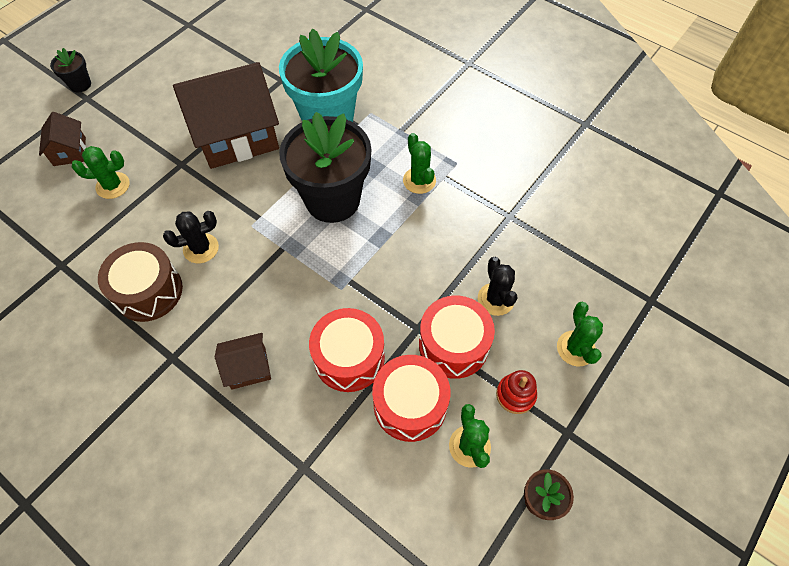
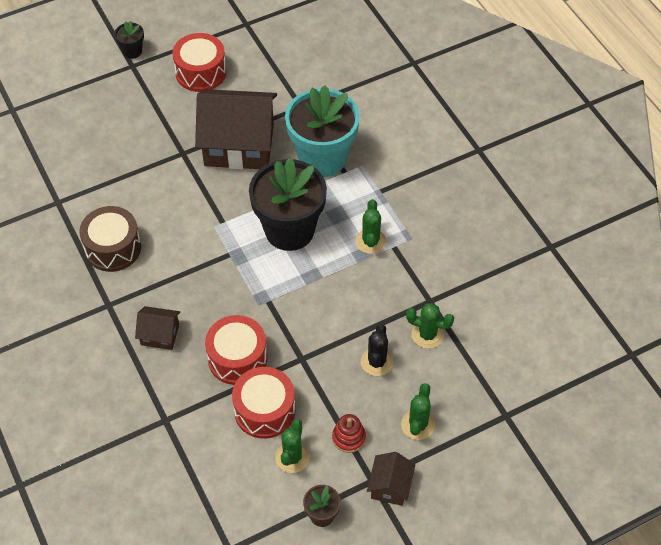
camera: 25 degrees right, 5 degrees down
brown house [39,112,86,166] -> brown house moved to [367,452,415,506]
green cactus [72,146,130,199] -> green cactus moved to [406,303,454,349]
black cactus [163,211,219,263] -> none
red drum [419,296,495,379] -> red drum moved to [172,33,226,92]

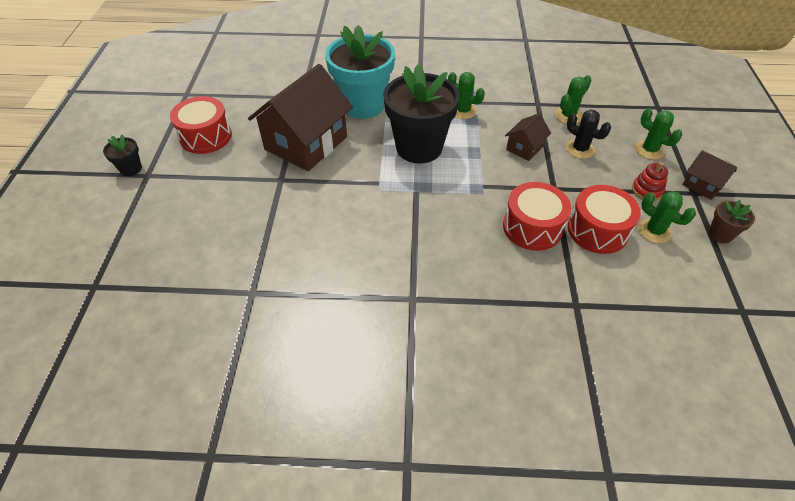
camera: 60 degrees left, 5 degrees down
brown drum [79,206,141,272] -> none
brown house [135,306,180,350] -> brown house moved to [505,113,551,161]

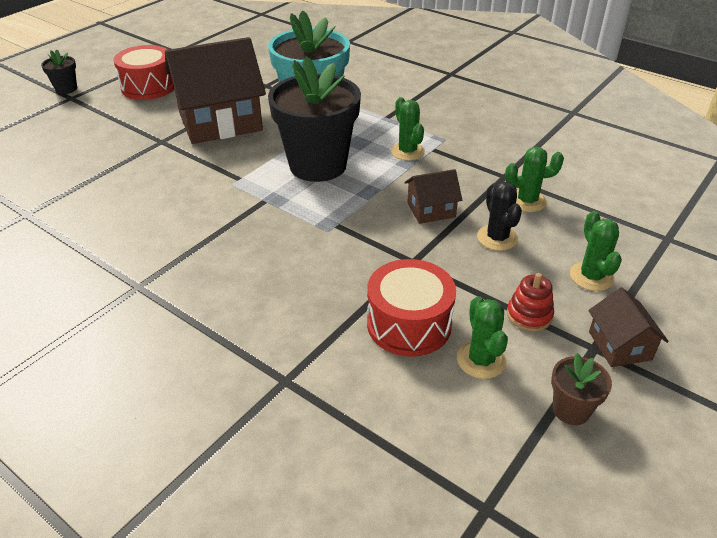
camera: 35 degrees right, 10 degrees down
red drum [503,182,571,251] -> none

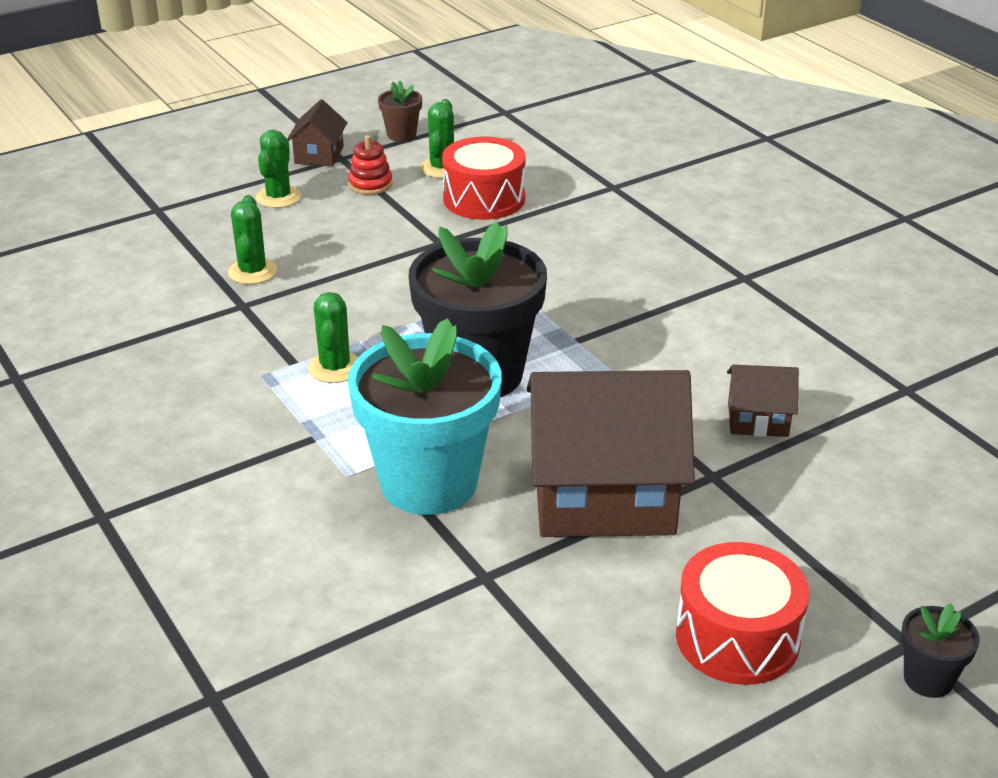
camera: 160 degrees left, 5 degrees down
brown house [405,169,462,224] -> brown house moved to [727,365,799,437]
black cactus [477,182,522,251] -> none
green cactus [505,147,564,212] -> green cactus turned 75 degrees clockwise [228,195,277,284]

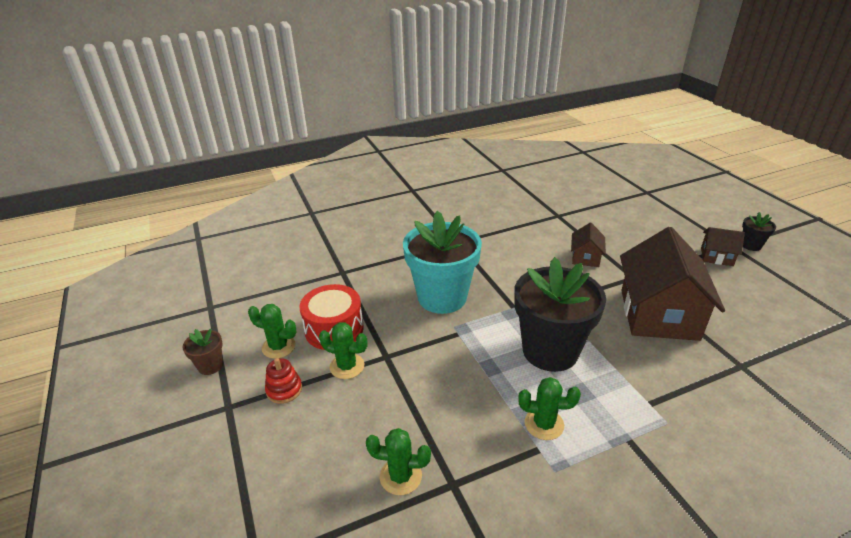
camera: 80 degrees left, 0 degrees up
green cactus [256,130,301,208] -> green cactus moved to [319,322,368,379]
brown house [287,99,348,166] -> brown house moved to [701,227,745,266]
turquoise flower pot [348,318,502,515] -> turquoise flower pot moved to [403,211,482,314]
red drum [676,542,809,685] -> none

